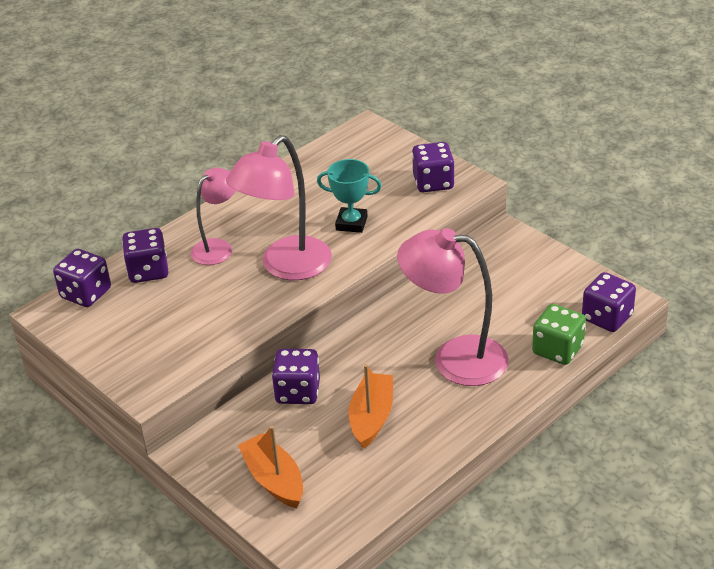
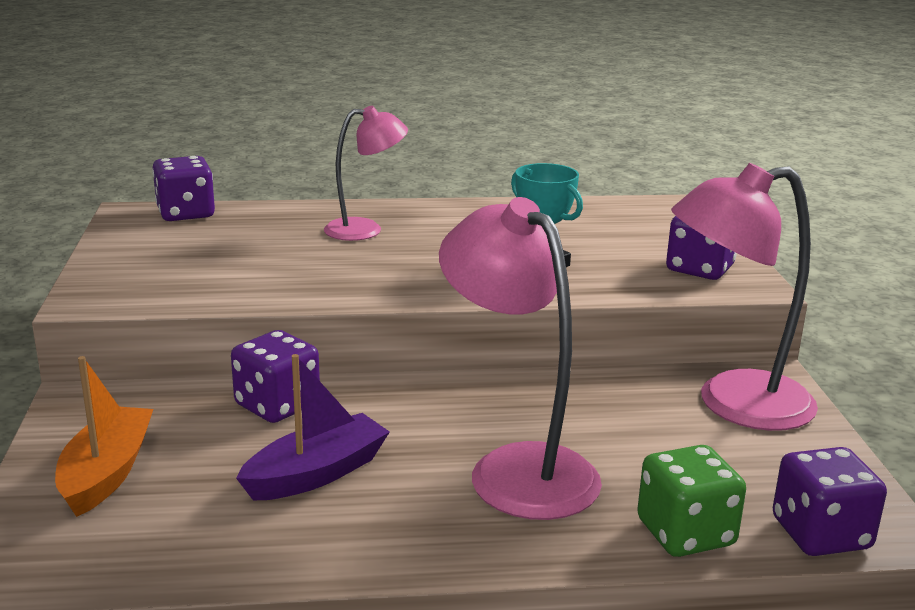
camera: 35 degrees right, 15 degrees down
purple dice [122,228,169,283] -> none
pink lamp [226,135,332,280] -> pink lamp moved to [671,163,818,431]
orange boat [348,364,393,449] -> purple boat [236,354,390,501]

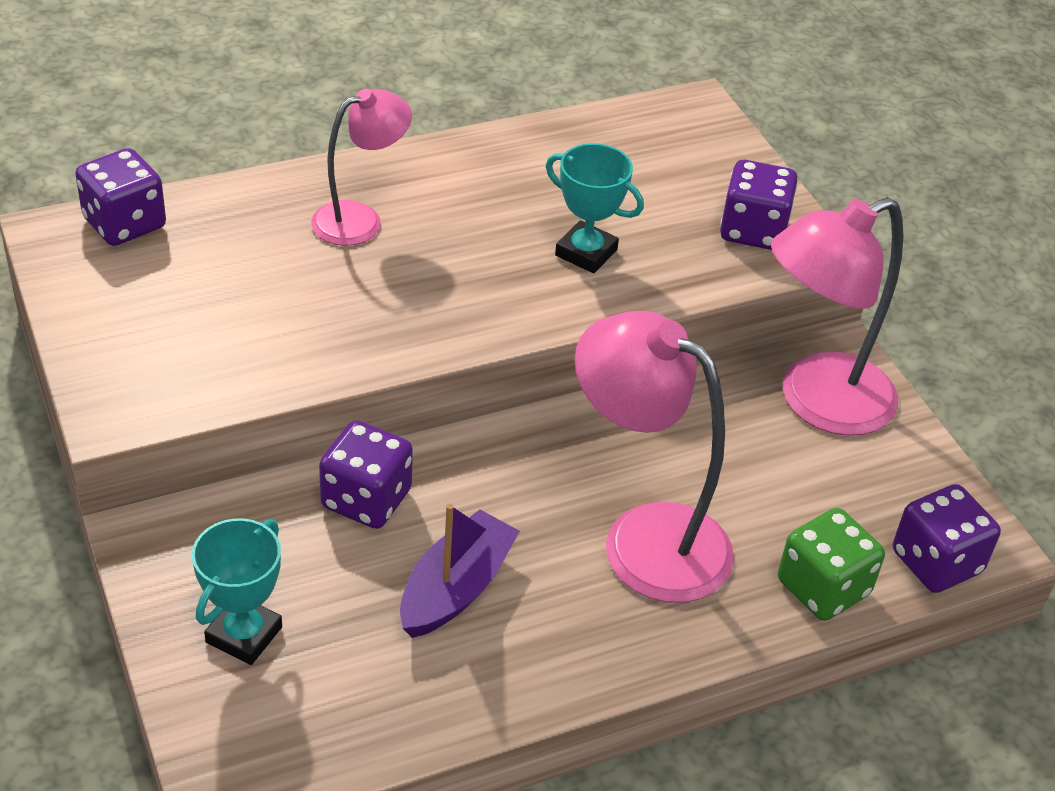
camera: 20 degrees left, 20 degrees up
orange boat [55,356,153,517] -> turquoise trophy [192,518,282,665]

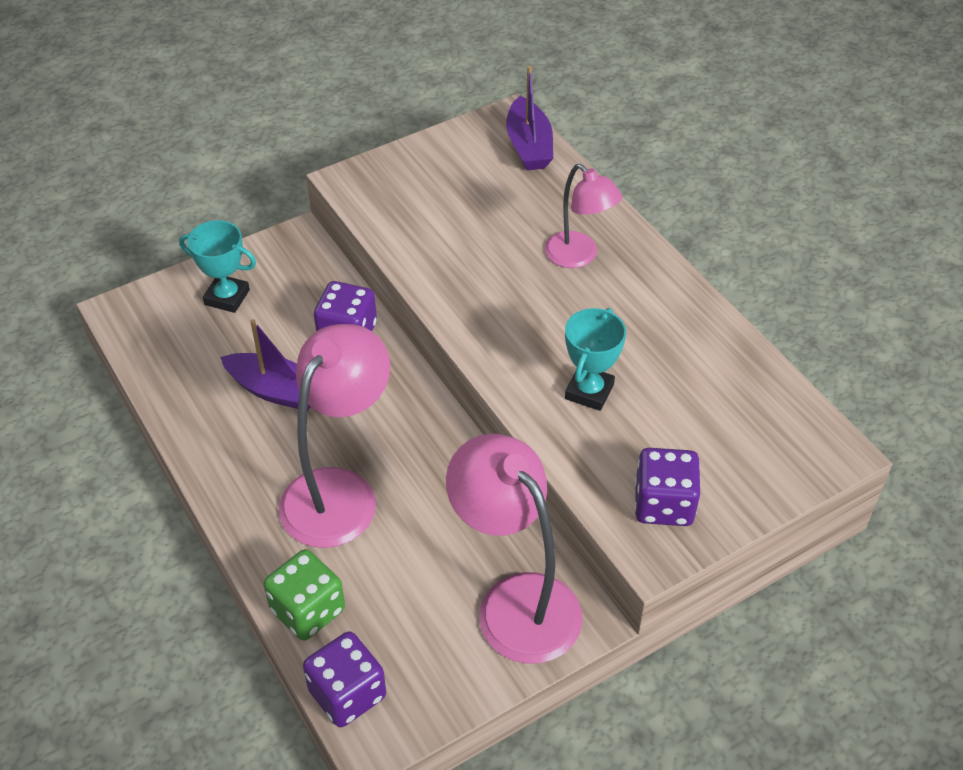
camera: 85 degrees right, 5 degrees up
purple dice [75,148,166,246] -> purple boat [506,66,553,170]

